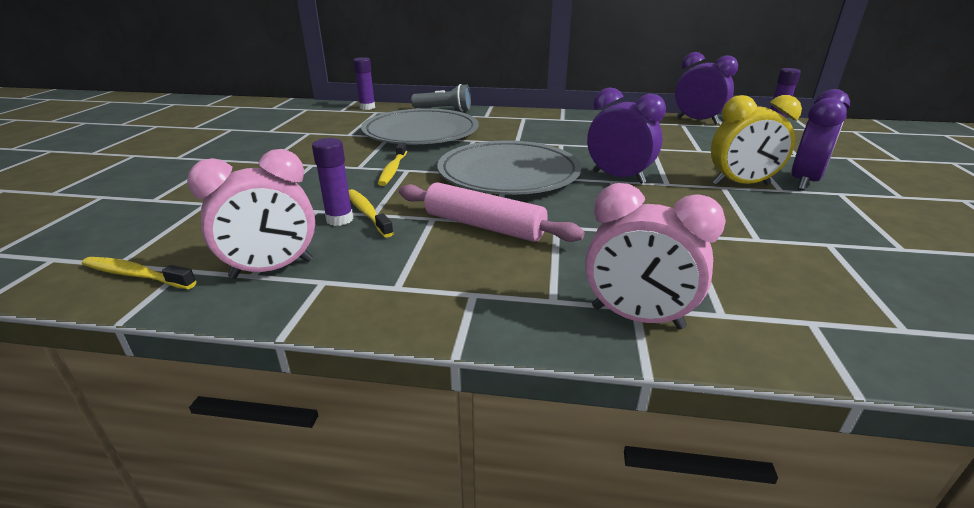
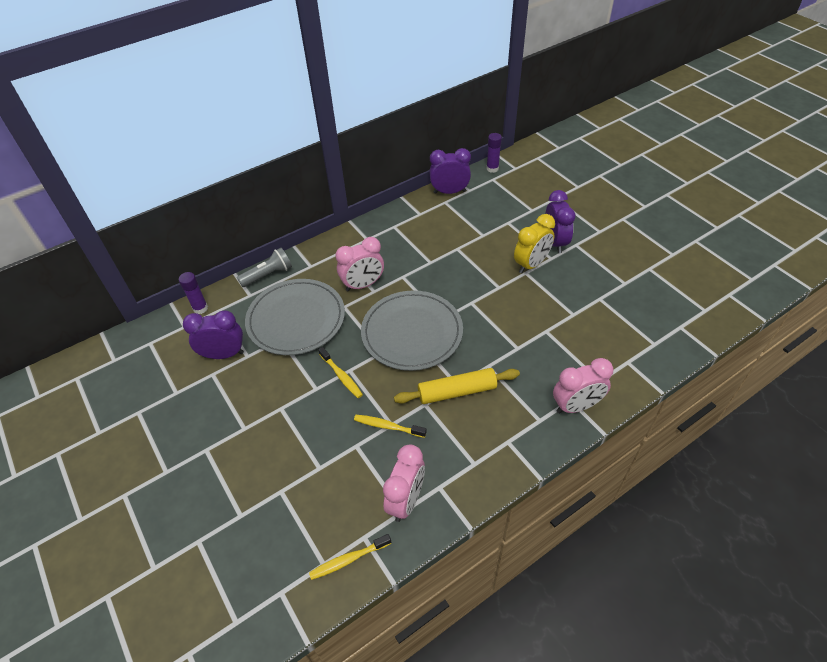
camera: 40 degrees left, 20 degrees up
purple glue stick [312,138,353,226] -> none
pink rolling pin [399,183,585,242] -> yellow rolling pin [394,368,520,404]
purple clock [587,87,666,184] -> purple clock moved to [183,310,244,359]
none -> pink clock [336,237,384,292]

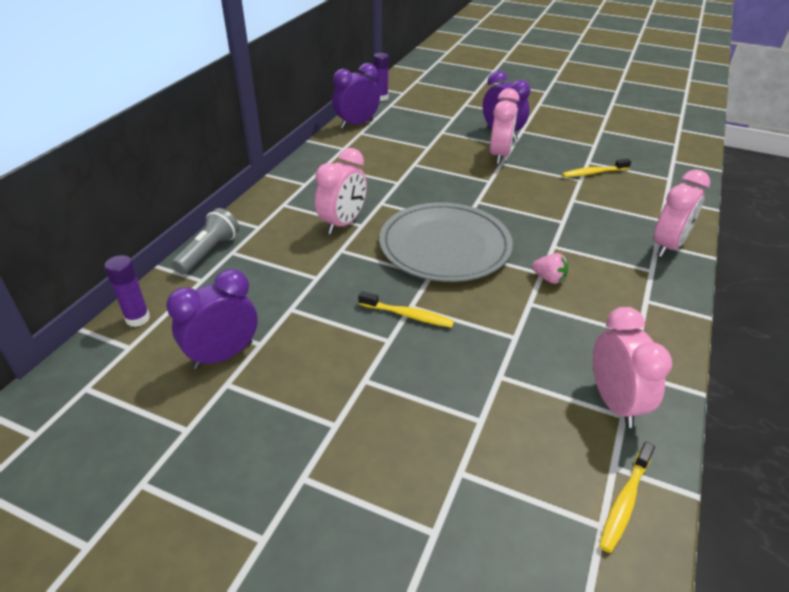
camera: 35 degrees left, 10 degrees down
grey plate [245,279,345,355] -> none
yellow toothbrush [354,415,427,438] -> yellow toothbrush moved to [562,159,632,178]
yellow rolling pin [394,368,520,404] -> pink strawberry [532,253,568,284]
yellow clock [514,214,555,273] -> pink clock [490,88,520,164]

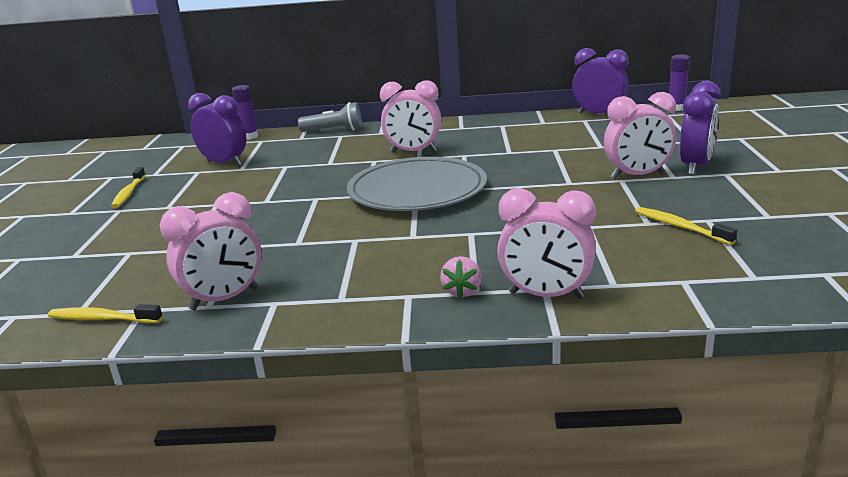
camera: 70 degrees right, 15 degrees down
yellow toothbrush [358,291,454,328] -> yellow toothbrush moved to [111,167,146,208]
pink strawberry [532,253,568,284] -> pink strawberry moved to [440,256,482,298]

